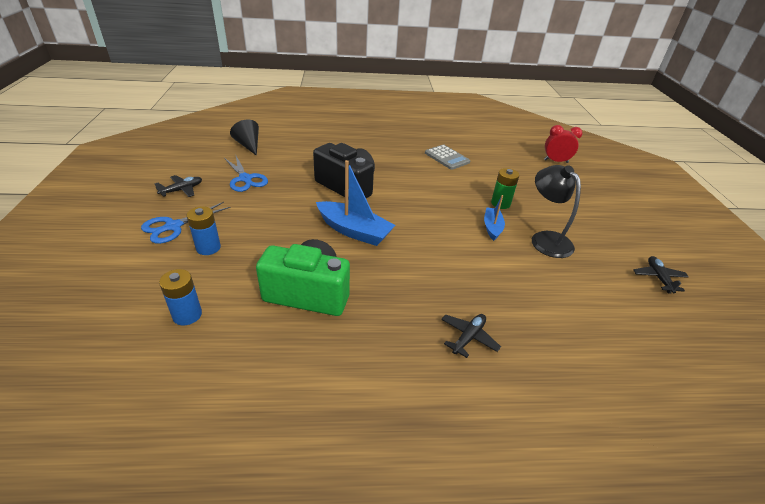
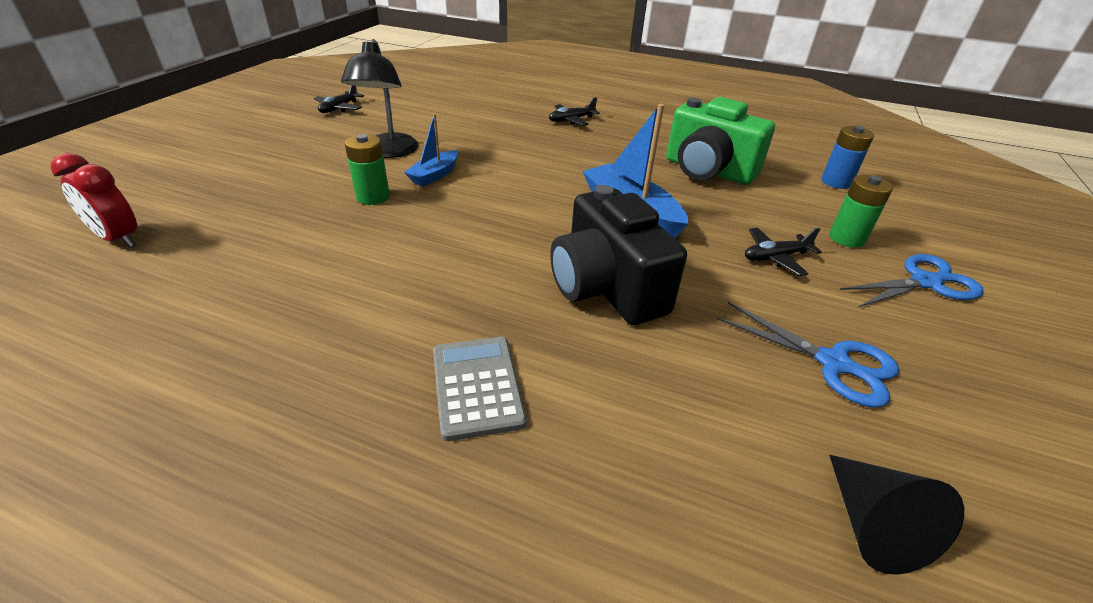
camera: 155 degrees left, 0 degrees up
black plane [154,175,202,197] -> black plane moved to [745,228,822,276]
blue battery [186,206,221,255] -> green battery [829,175,893,248]
blue scissors [224,156,268,192] -> blue scissors turned 135 degrees clockwise [716,302,899,408]
grey calculator [425,145,470,170] -> grey calculator moved to [433,337,527,441]

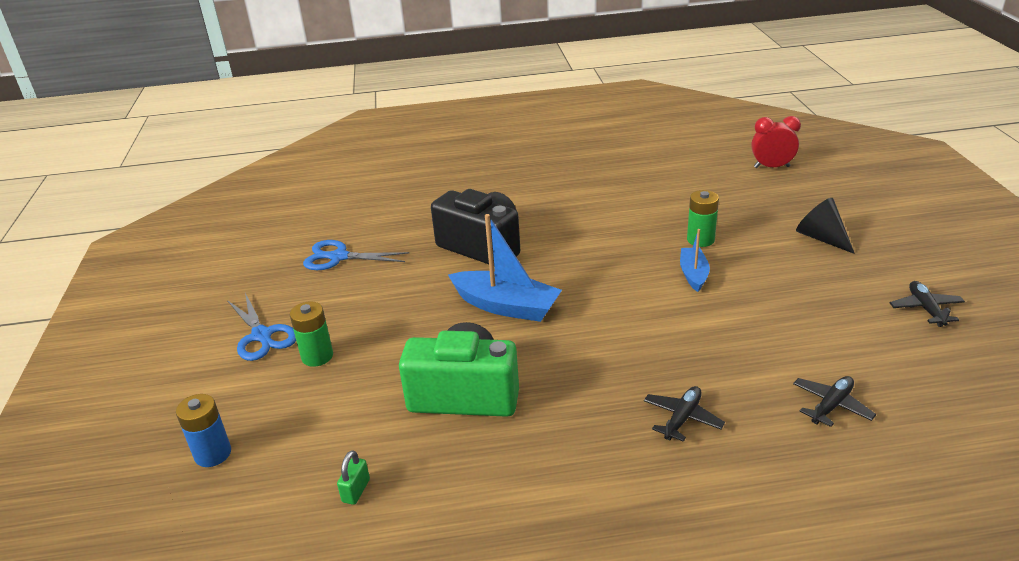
camera: 155 degrees right, 5 degrees down
black lamp [341,39,418,158] -> none
grey calculator [433,337,527,441] -> none
black plane [745,228,822,276] -> black plane moved to [793,376,876,427]
blue battery [821,126,874,189] -> blue battery moved to [176,394,231,467]
black cone [829,455,964,575] -> black cone moved to [796,198,855,254]
blue scissors [840,254,984,307] -> blue scissors turned 75 degrees counterclockwise [227,293,296,361]
none -> green padlock [337,450,370,505]

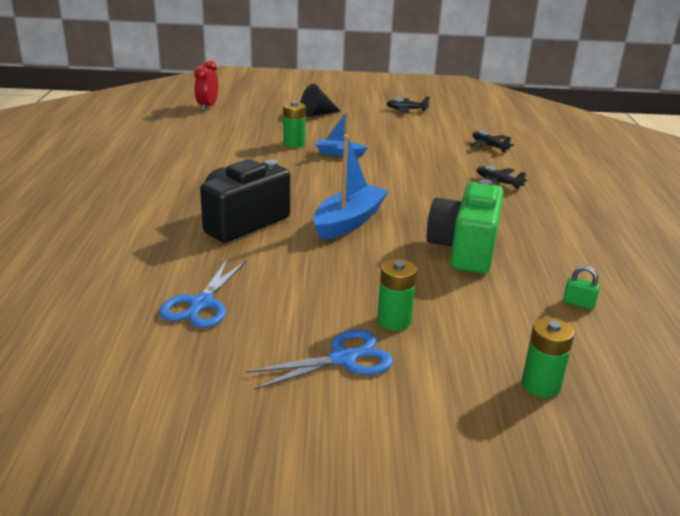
camera: 85 degrees left, 5 degrees down
blue battery [176,394,231,467] -> green battery [522,317,574,398]

